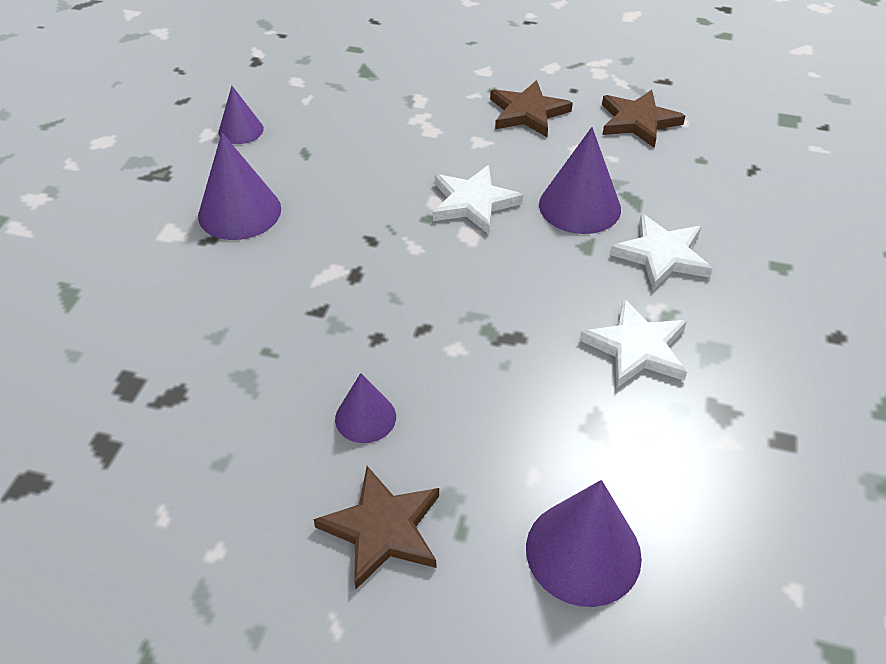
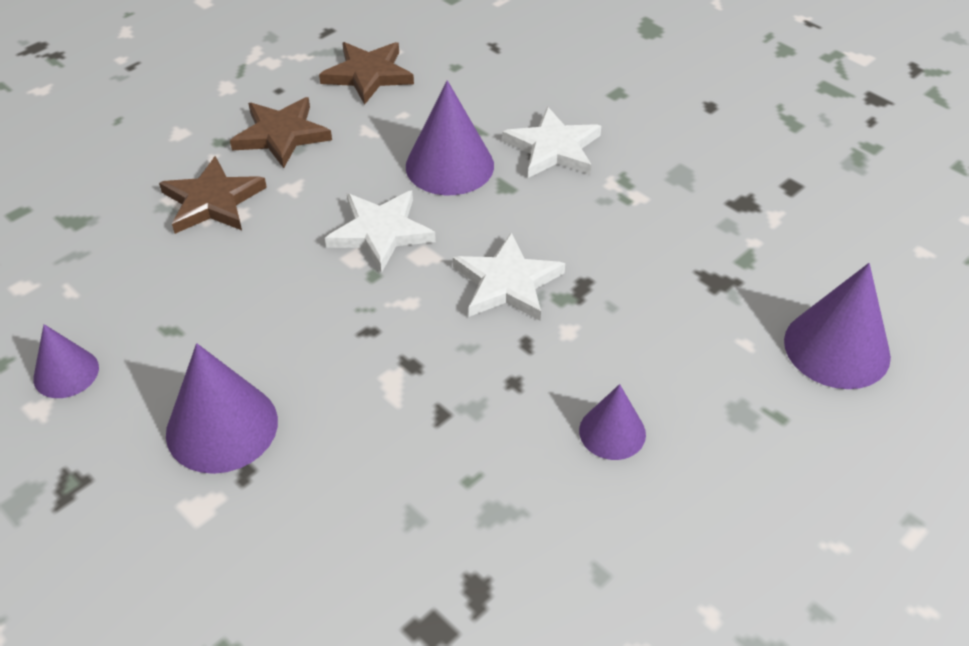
camera: 60 degrees left, 0 degrees up
brown star [314,466,439,589] -> brown star moved to [159,156,267,234]
white star [580,298,687,388] -> white star moved to [453,233,565,321]

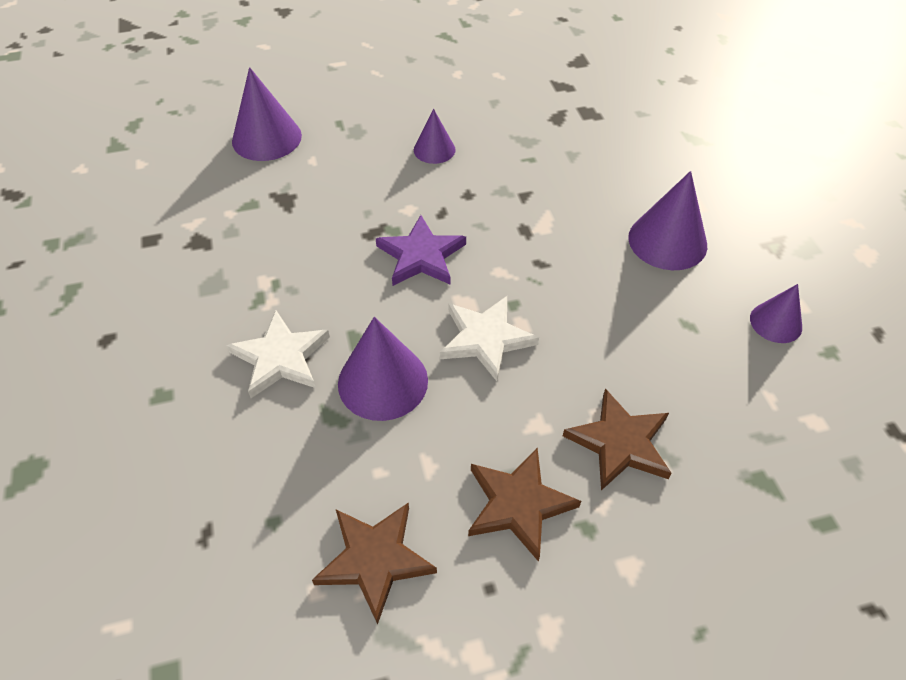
camera: 150 degrees left, 5 degrees up
white star [453,233,565,321] -> purple star [376,215,466,286]

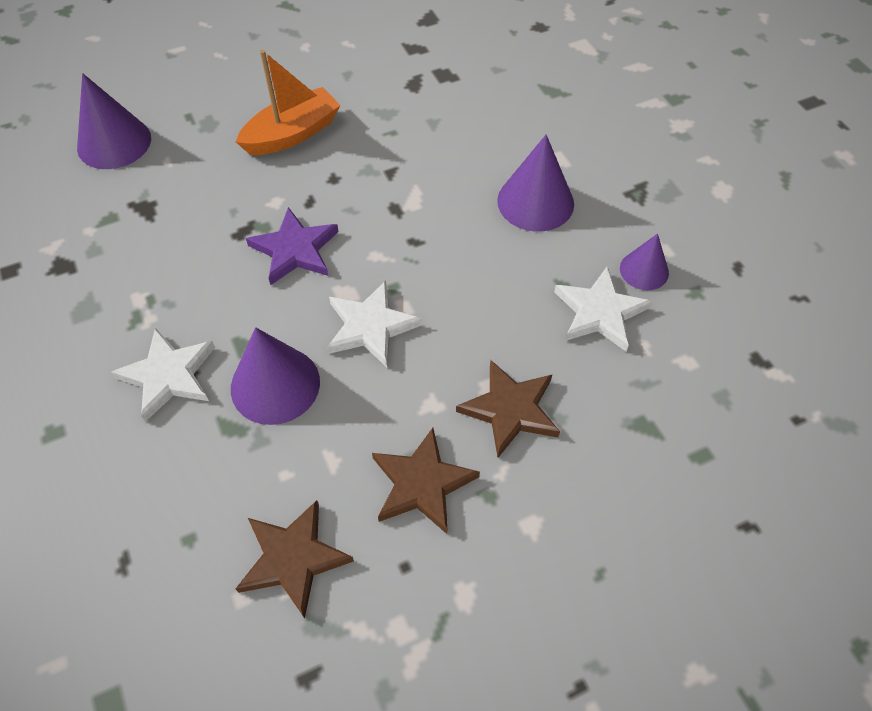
camera: 10 degrees left, 5 degrees up
purple cone [414,109,456,164] -> orange boat [236,50,341,155]
none -> white star [554,267,652,351]

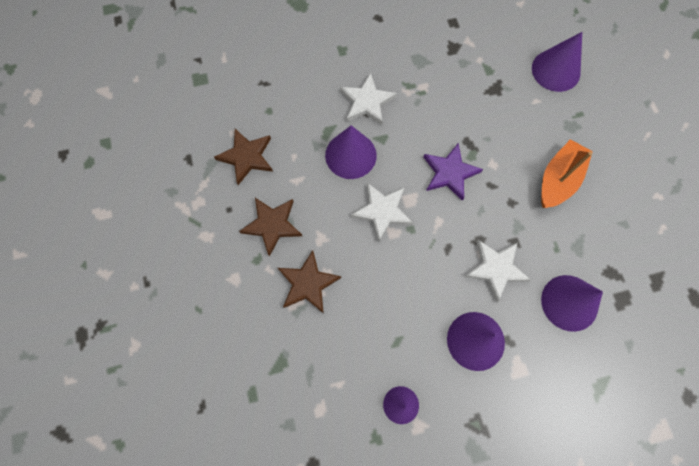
camera: 100 degrees right, 15 degrees up
orange boat [236,50,341,155] -> orange boat turned 120 degrees counterclockwise [541,139,593,208]
white star [554,267,652,351] -> white star moved to [465,240,531,302]
none -> purple cone [541,275,603,332]

